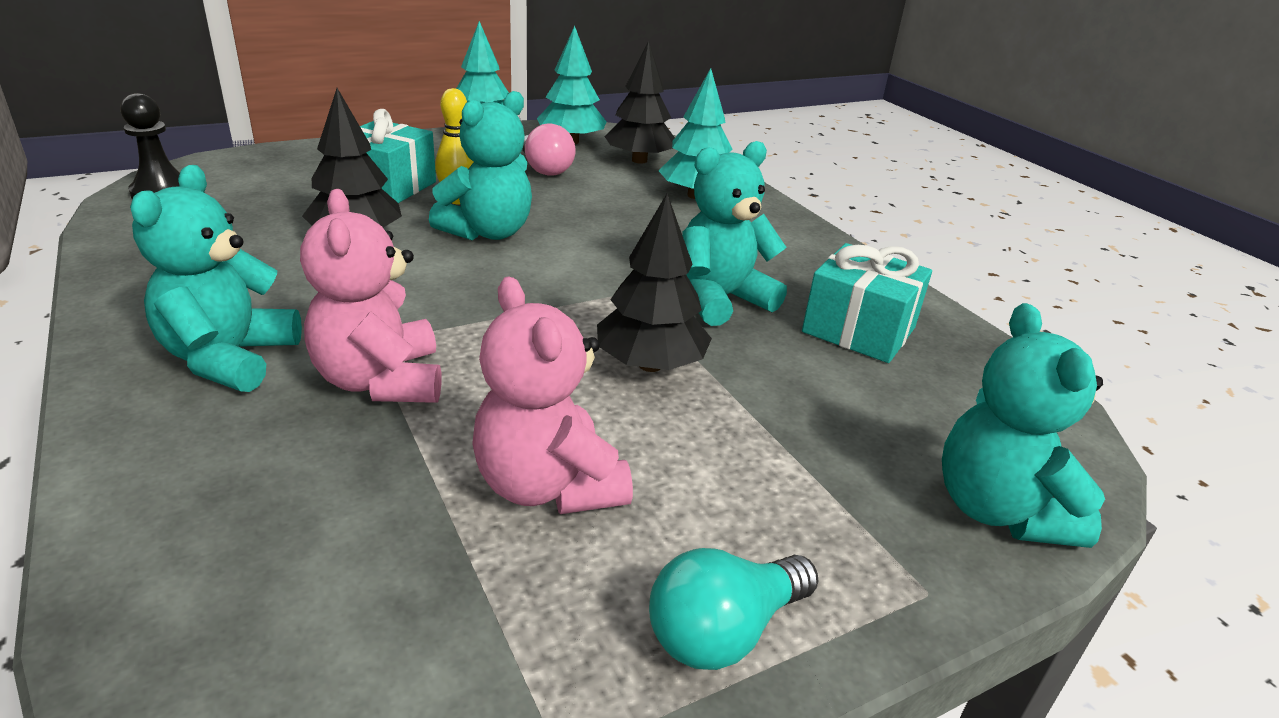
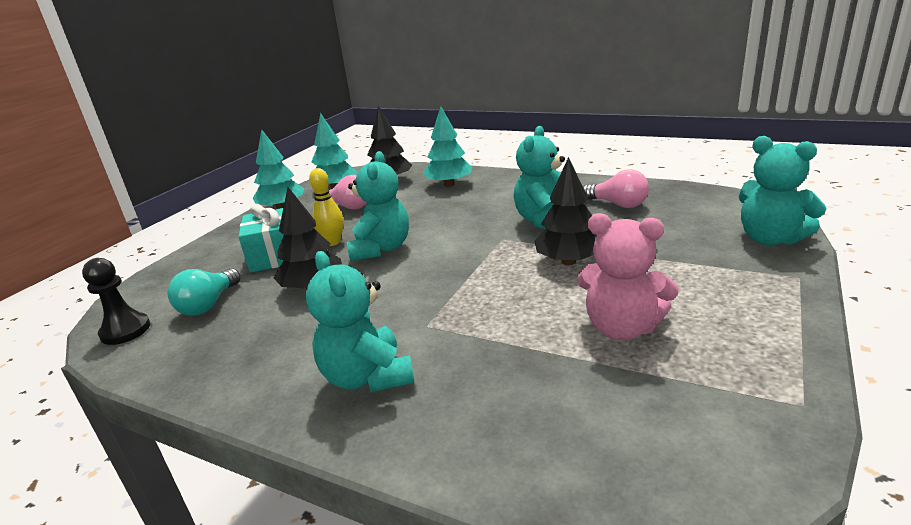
camera: 30 degrees left, 5 degrees down
pink teddy bear [300,189,441,403] -> none
turquoise light bulb [649,548,818,670] -> turquoise light bulb moved to [167,268,240,315]
turquoise gift [802,243,932,363] -> pink light bulb [583,169,649,208]

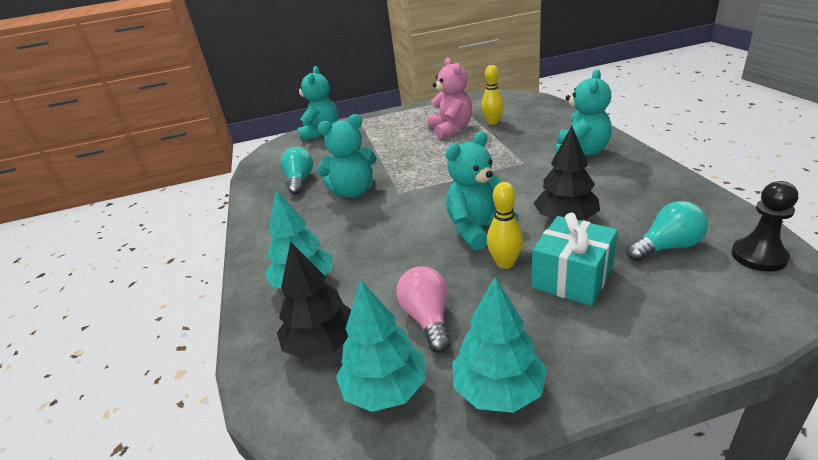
camera: 130 degrees left, 5 degrees up
black tree [534,157,597,265] -> none
pink light bulb [583,169,649,208] -> turquoise light bulb [281,147,313,195]
none -> yellow bowling pin [481,65,504,125]

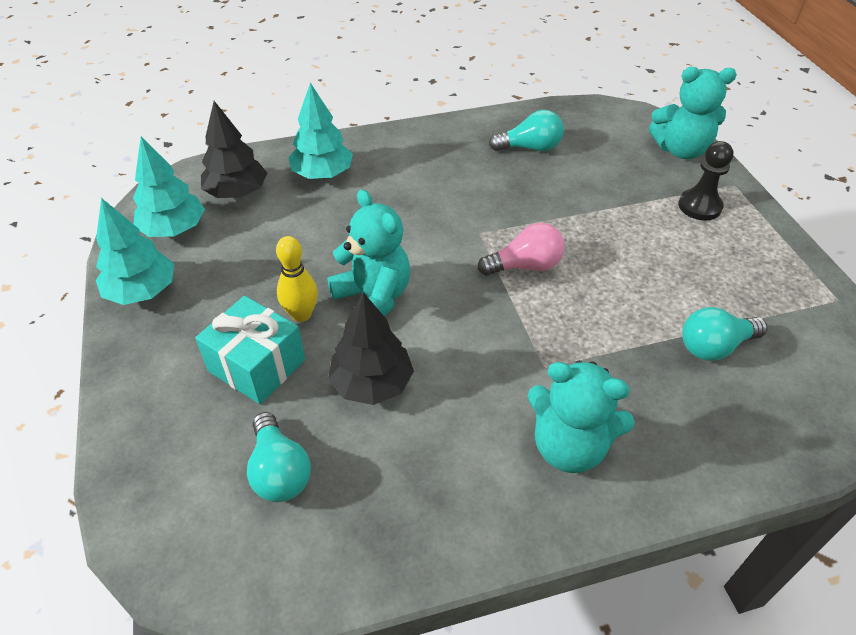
camera: 85 degrees right, 15 degrees up
turquoise teddy bear [316,114,377,197] -> none
pink light bulb [396,266,451,353] -> pink light bulb moved to [478,223,565,276]
pink teddy bear [427,57,472,139] -> none
yellow bowling pin [481,65,504,125] -> turquoise light bulb [682,307,768,361]
black pawn [731,181,798,272] -> black pawn moved to [678,141,733,220]

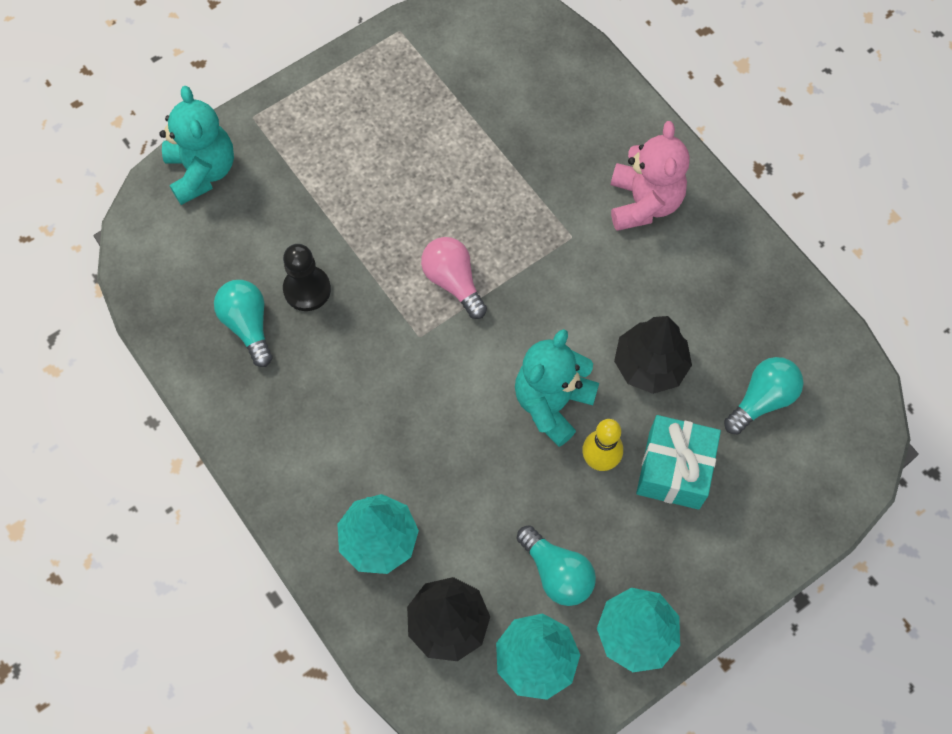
camera: 110 degrees left, 20 degrees up
turquoise teddy bear [527,361,635,473] -> pink teddy bear [611,121,690,231]
black pawn [678,141,733,220] -> black pawn moved to [283,244,331,311]
turquoise light bulb [682,307,768,361] -> turquoise light bulb moved to [517,526,596,606]

